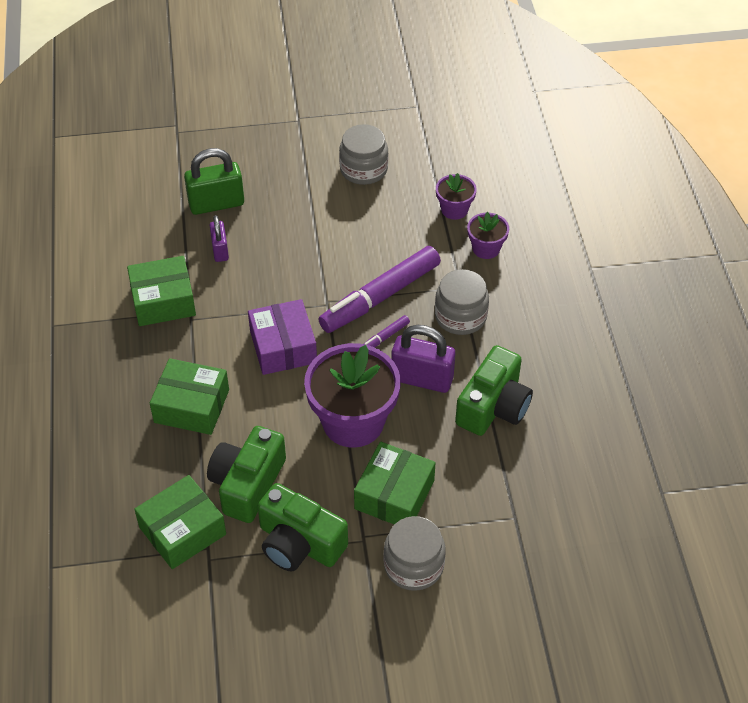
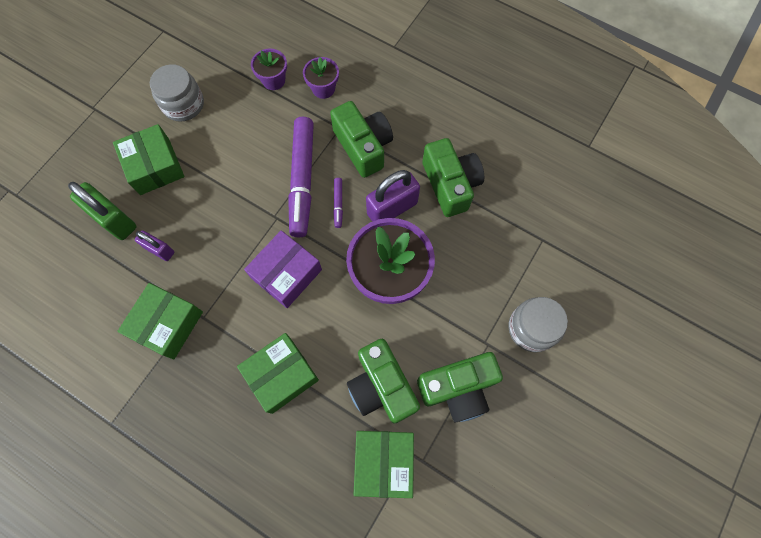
camera: 50 degrees left, 20 degrees up
green padlock [184,148,244,215] -> green padlock turned 75 degrees counterclockwise [68,182,137,240]
purple box [248,299,317,375] -> purple box turned 75 degrees counterclockwise [244,230,322,308]
green box [354,442,436,524] -> green box moved to [113,124,184,195]
grey jar [435,269,489,335] -> green camera [330,101,393,178]

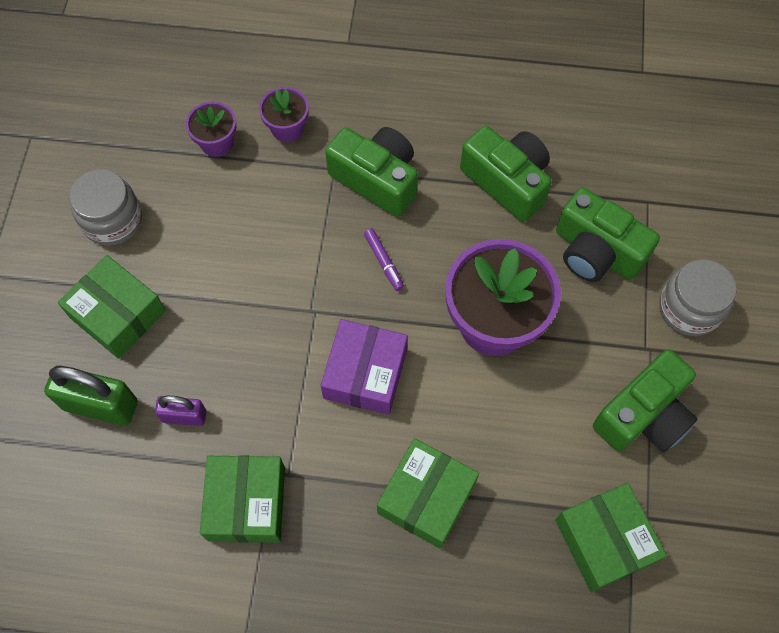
camera: 25 degrees left, 5 degrees down
purple marker [288,117,314,237] -> none
green camera [347,339,420,424] -> green camera moved to [556,188,660,282]
purple padlock [366,170,420,222] -> none

